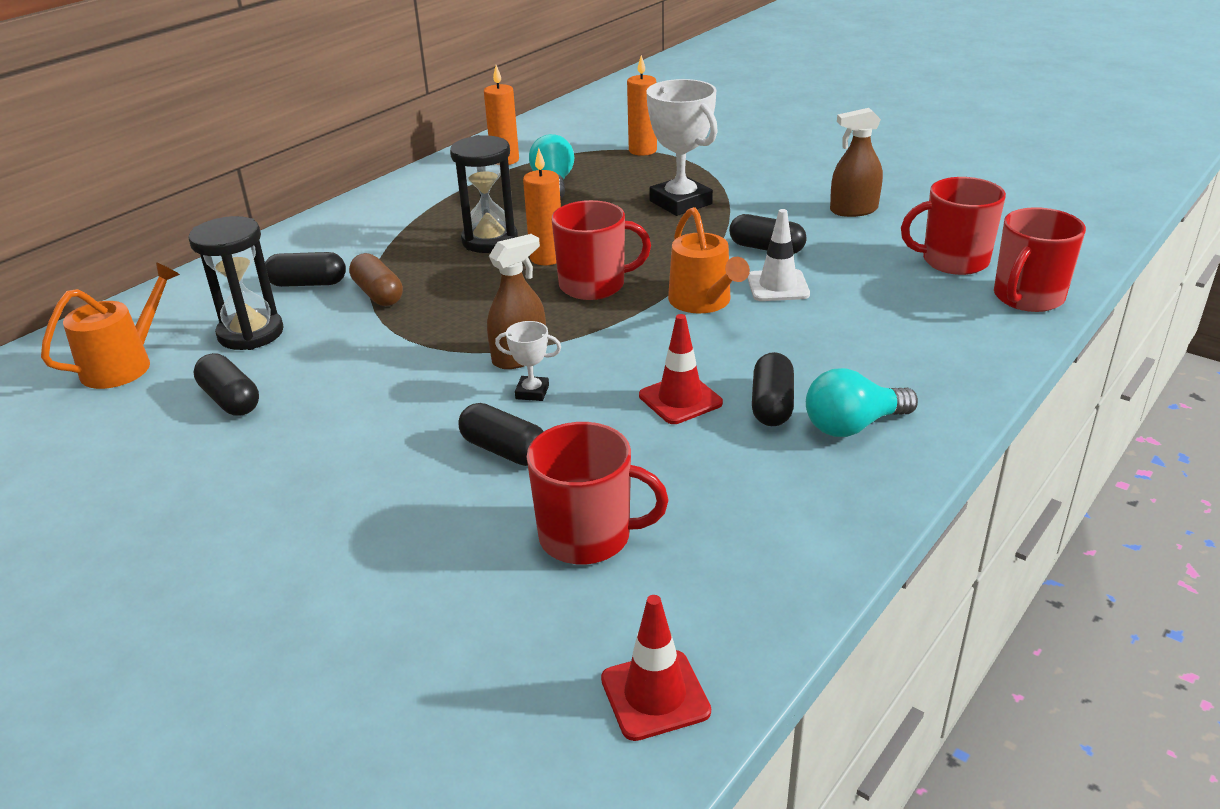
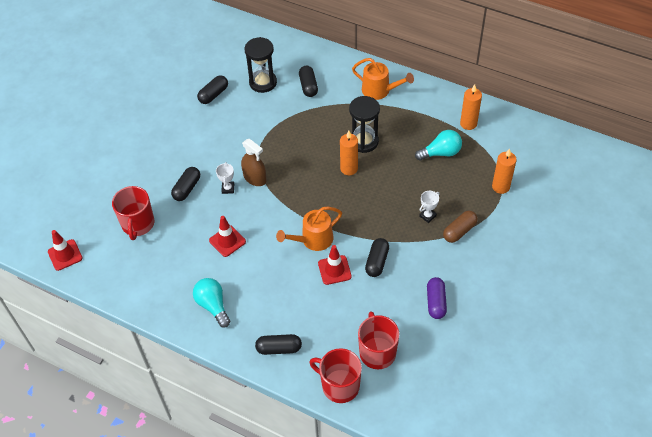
camera: 80 degrees right, 20 degrees up
orange watering can [41,262,180,389] -> orange watering can moved to [352,58,414,100]
brown capsule [349,253,403,306] -> brown capsule moved to [443,211,478,243]
red mug [552,200,651,300] -> none
white trophy [646,79,718,216] -> white trophy [419,191,440,223], size x0.47
white traffic cone [747,209,810,301] -> red traffic cone [318,245,352,285]
black capsule [752,352,794,426] -> black capsule moved to [255,334,302,355]
brown spray bottle [830,108,883,217] -> purple capsule [427,277,447,319]

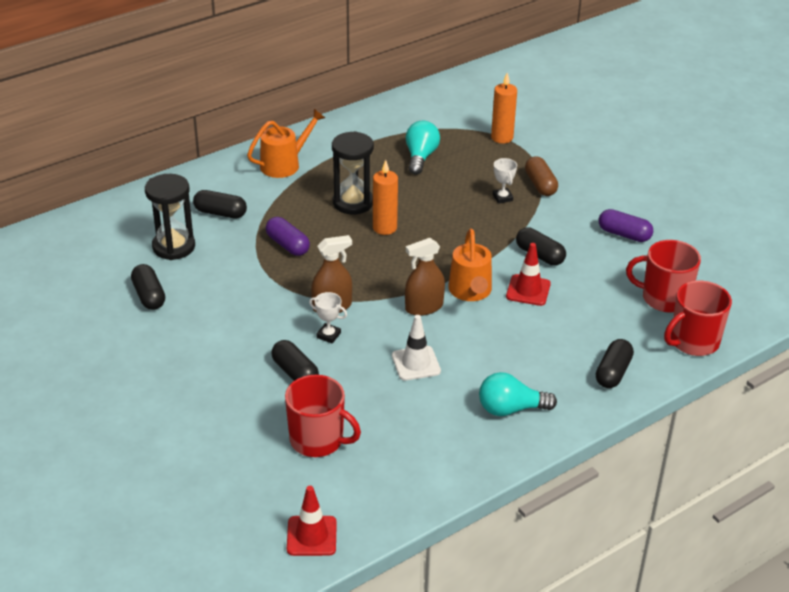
camera: 65 degrees left, 15 degrees down
red traffic cone [209,216,246,257] -> white traffic cone [392,315,441,381]
orange candle [460,84,482,130] -> none
none -> purple capsule [265,217,310,256]
none -> brown spray bottle [405,238,445,316]

